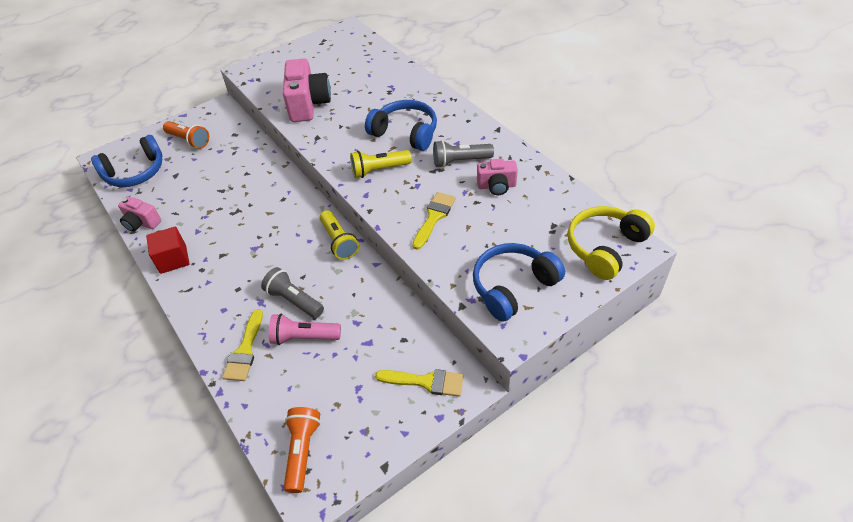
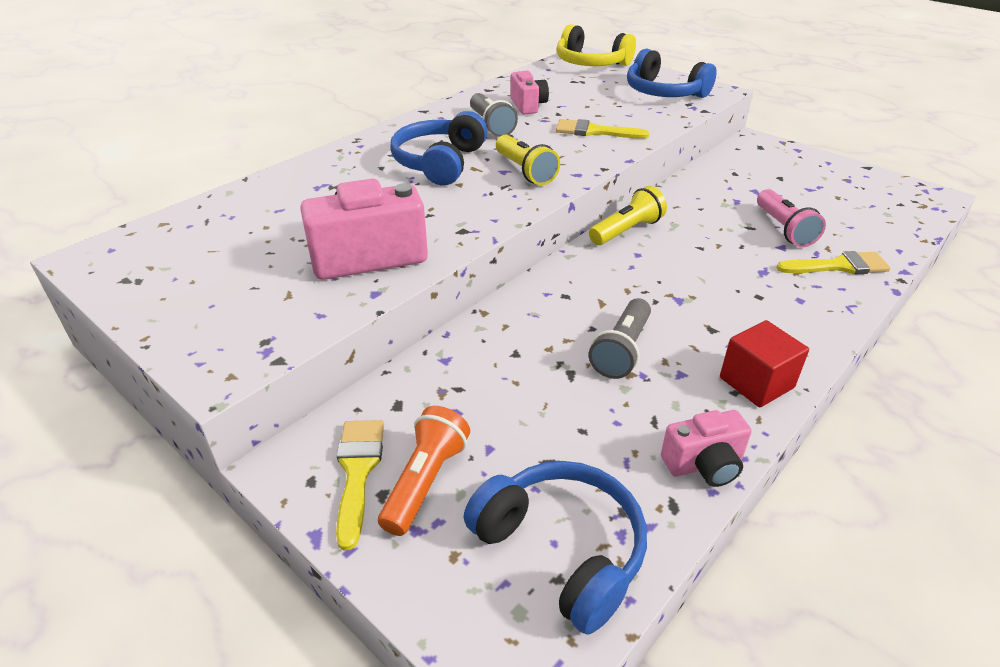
camera: 105 degrees left, 10 degrees down
pink camera [118,197,161,232] -> pink camera turned 60 degrees clockwise [661,410,752,487]
grey flashlight [261,267,324,318] -> grey flashlight moved to [589,298,651,379]
orange flashlight [284,407,321,493] -> none
yellow brush [375,369,464,397] -> yellow brush moved to [336,420,384,550]

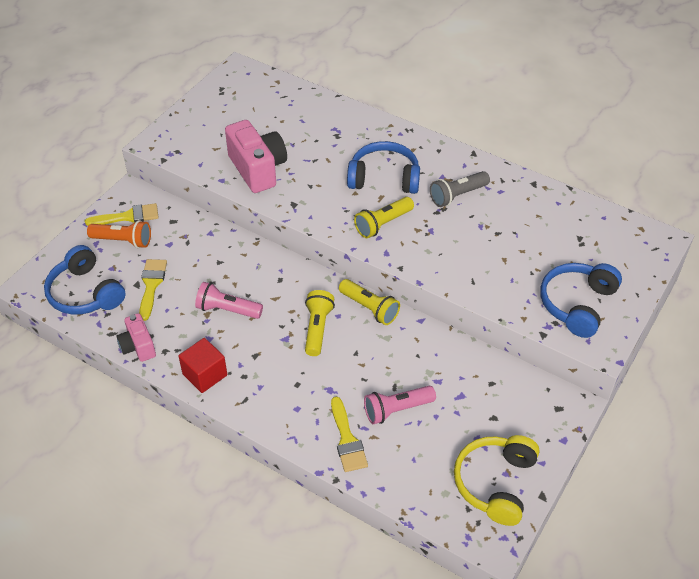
camera: 80 degrees right, 10 degrees up
blue headphones [464,461,647,635] -> blue headphones turned 105 degrees clockwise [44,245,126,315]
pink camera [510,71,549,114] -> none
yellow brush [556,119,650,139] -> yellow brush moved to [139,259,167,321]
yellow headphones [557,24,636,66] -> yellow headphones moved to [454,435,539,526]
grey flashlight [589,298,651,379] -> pink flashlight [195,282,263,319]
none -> yellow flashlight [305,290,335,356]

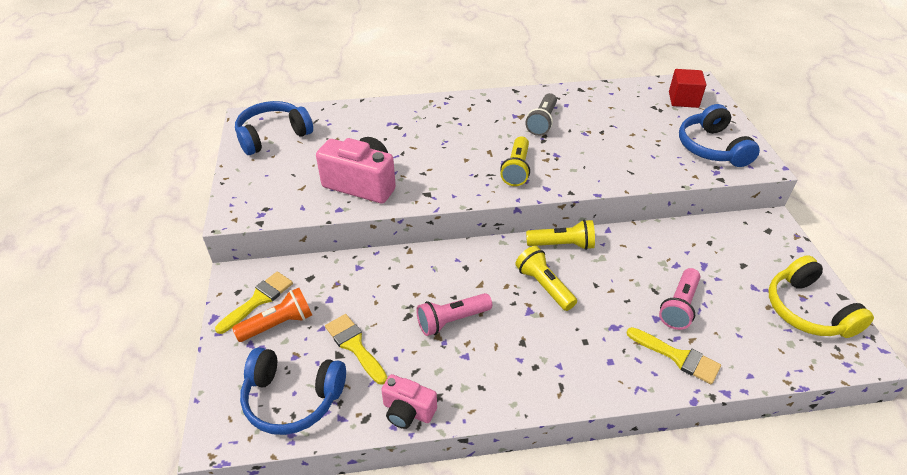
camera: 40 degrees left, 5 degrees down
red cube [178,338,227,393] -> red cube moved to [669,69,706,108]
blue headphones [347,141,420,194] -> blue headphones moved to [235,101,313,155]

